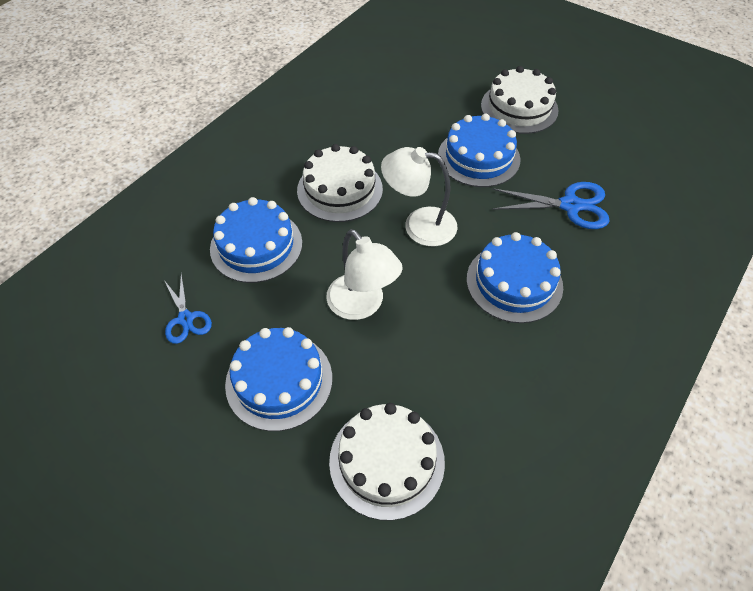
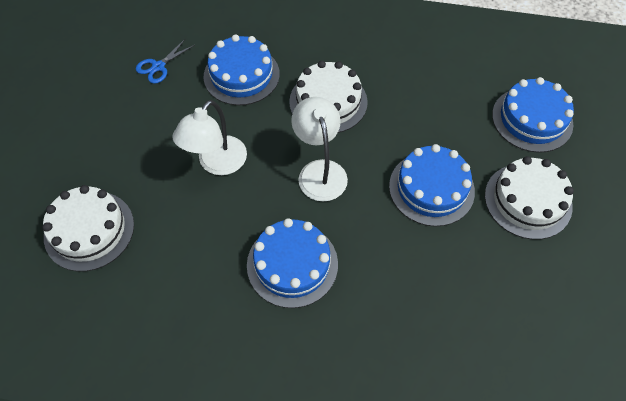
camera: 65 degrees right, 5 degrees up
blue cake [225,327,332,431] -> blue cake moved to [492,77,574,153]
blue scissors [492,182,609,229] -> none

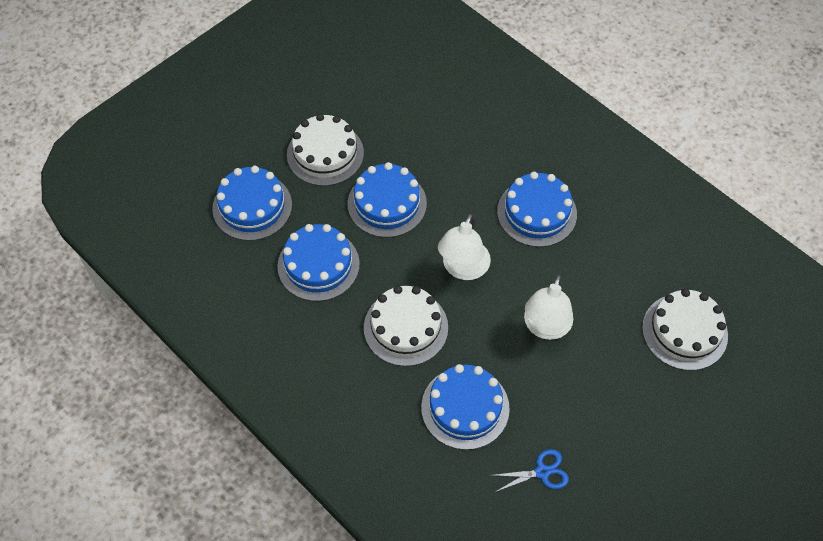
camera: 145 degrees left, 0 degrees up
white lamp [172,100,247,175] -> white lamp turned 135 degrees clockwise [524,274,573,340]
none -> blue cake [277,224,360,301]

